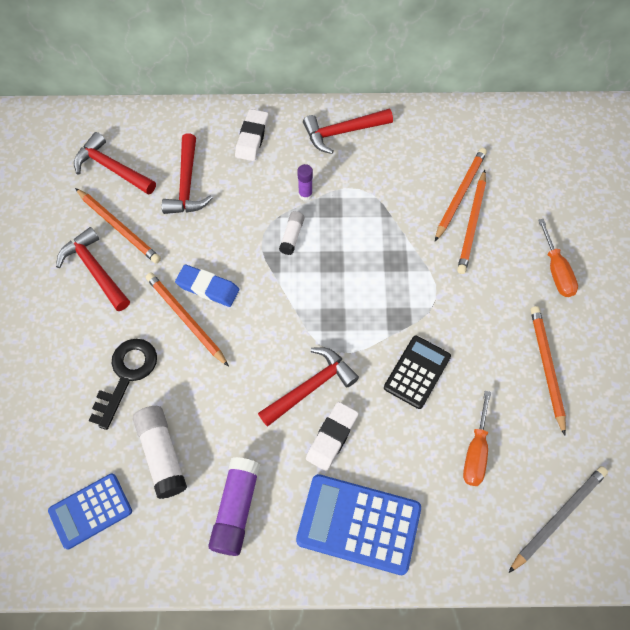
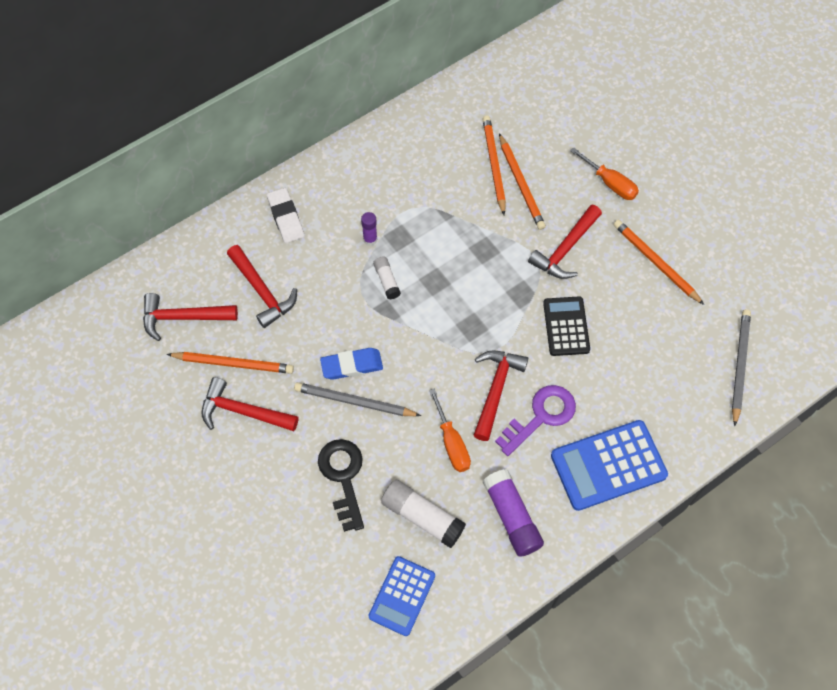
camera: 35 degrees left, 0 degrees up
orange pencil [146,273,229,367] -> grey pencil [294,382,421,416]
red hammer [303,109,393,154] -> red hammer moved to [528,204,602,279]
white eraser [306,402,359,471] -> purple key [495,385,576,456]
orange screwdriver [463,391,491,486] -> orange screwdriver moved to [429,388,471,472]

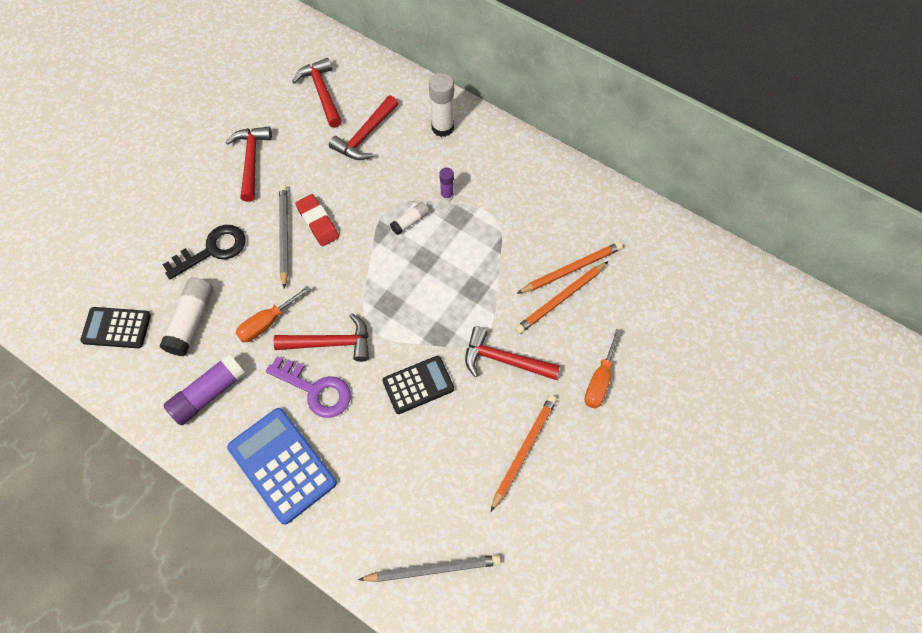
camera: 70 degrees right, 0 degrees up
orange pencil [167,352,294,374] -> none
white eraser [267,188,304,243] -> white glue stick [429,73,454,137]
blue eraser [320,348,383,380] -> red eraser [295,194,339,246]
blue calculator [368,556,435,636] -> black calculator [80,307,151,348]

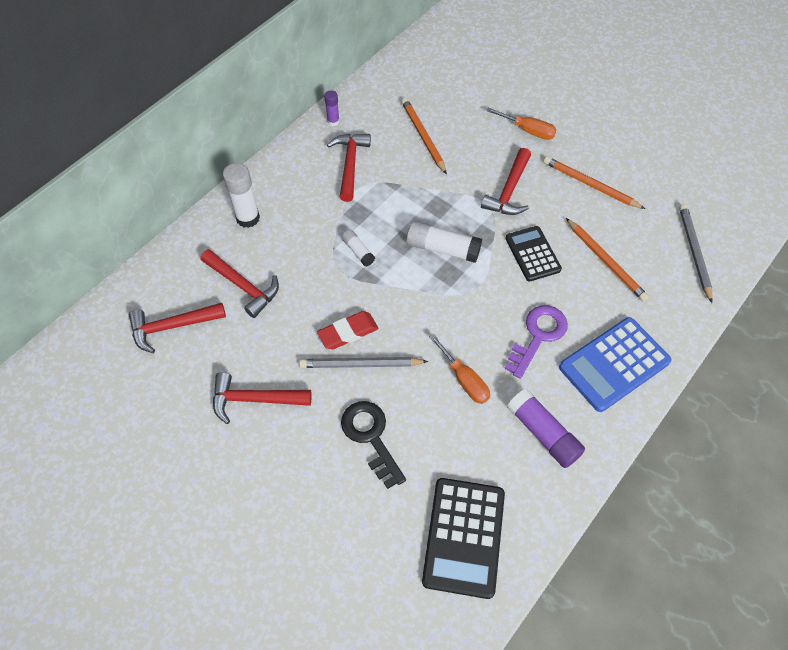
camera: 85 degrees left, 5 degrees down
black calculator [80,307,151,348] -> black calculator [422,478,505,599], size x1.55
white glue stick [160,277,213,356] -> white glue stick moved to [406,221,482,263]
red hammer [273,313,369,362] -> red hammer moved to [327,134,371,202]
purple glue stick [439,167,454,201] -> purple glue stick moved to [324,90,340,126]
orange pencil [515,261,609,334] -> orange pencil moved to [566,218,649,302]

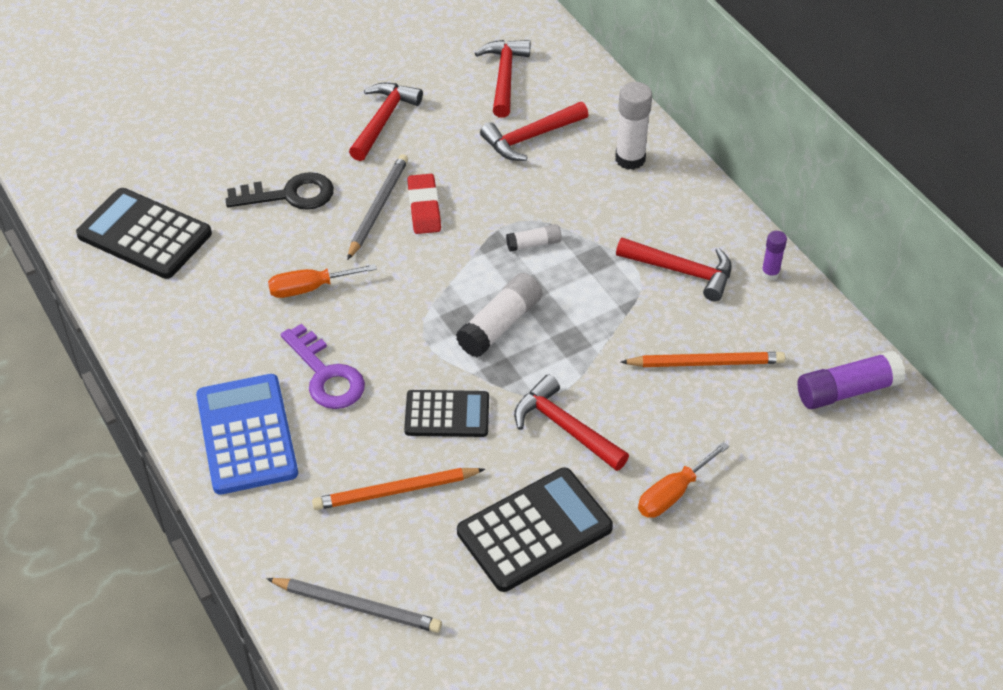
camera: 110 degrees right, 10 degrees down
purple glue stick [507,389,585,468] -> purple glue stick moved to [797,351,905,409]
orange pencil [544,156,645,209] -> black calculator [457,468,613,592]

